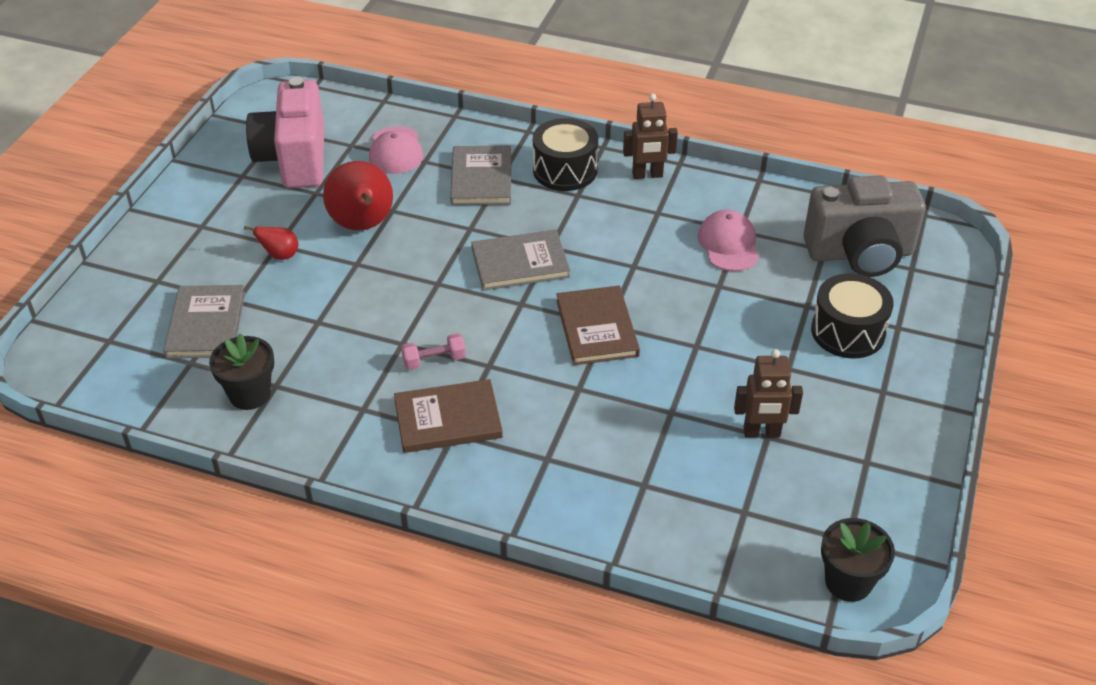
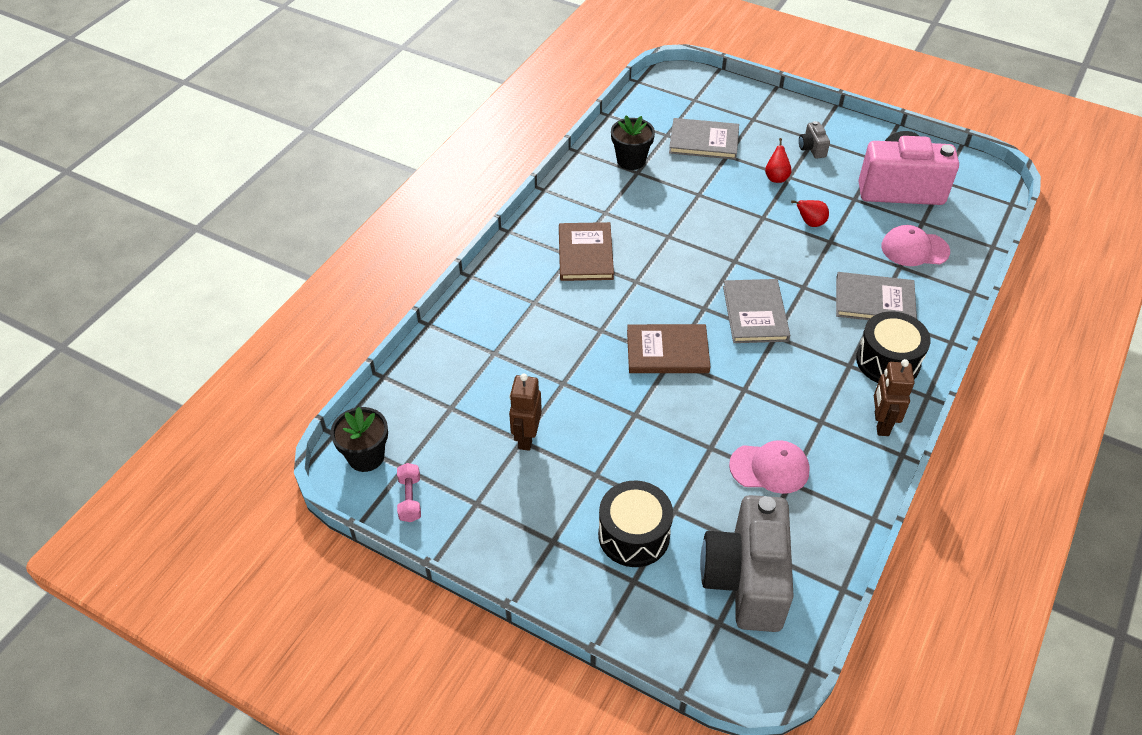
camera: 100 degrees right, 5 degrees up
red pear [323,161,393,230] -> red pear [791,200,829,227], size x0.47
pink dumbbell [401,333,466,370] -> pink dumbbell moved to [397,463,421,522]
none -> grey camera [799,121,830,159]

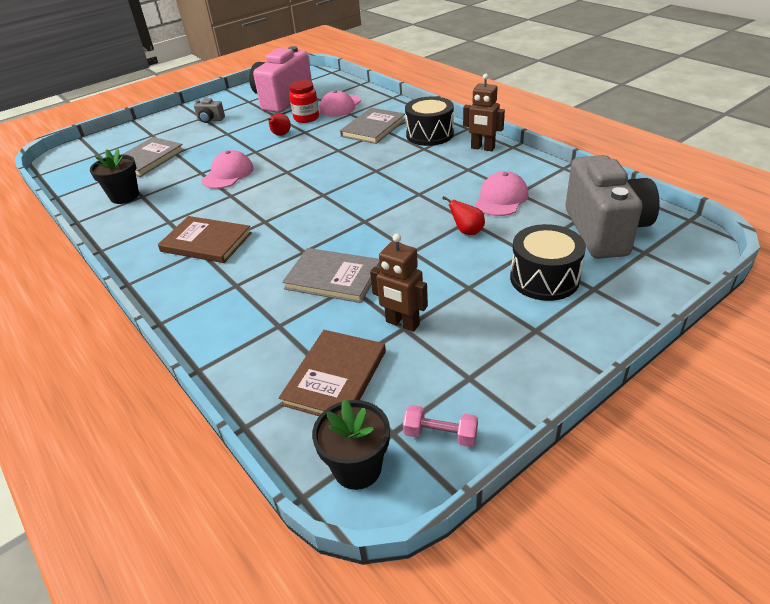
camera: 65 degrees left, 10 degrees down
brown book [627,324,711,373] -> brown book moved to [279,330,386,416]
grey camera [700,495,794,632] -> grey camera turned 120 degrees counterclockwise [565,155,660,259]
grey book [723,279,790,343] -> grey book moved to [282,248,380,303]
red pear [765,138,792,183] -> red pear moved to [442,196,485,235]
none -> pink cap [202,150,254,189]
none -> red jar [289,80,319,123]

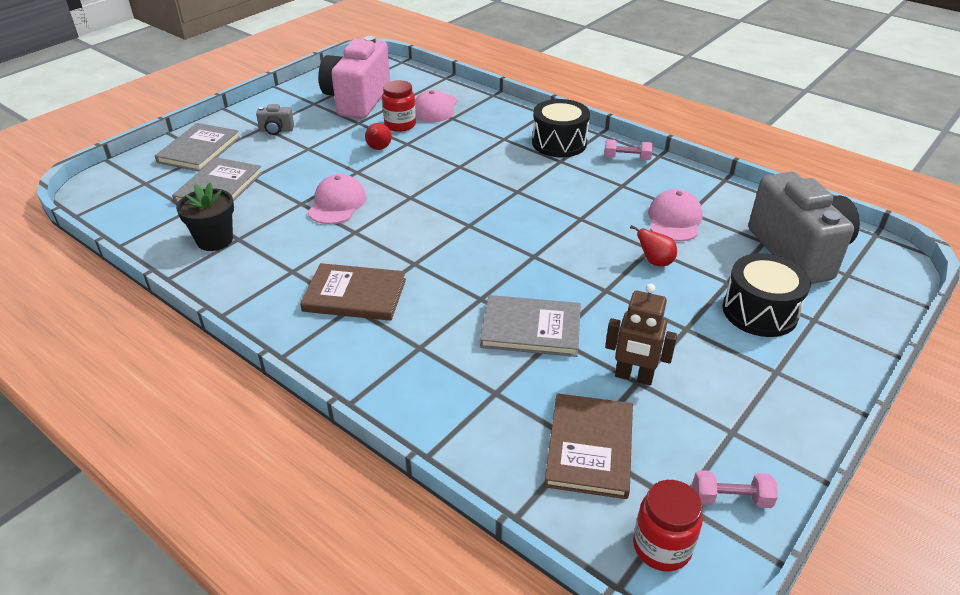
camera: 15 degrees left, 0 degrees up
black flower pot [312,399,390,490] -> red jar [633,480,703,572]
grey book [340,108,406,144] -> grey book moved to [155,123,240,171]
brown robot [463,74,505,151] -> pink dumbbell [604,139,653,160]

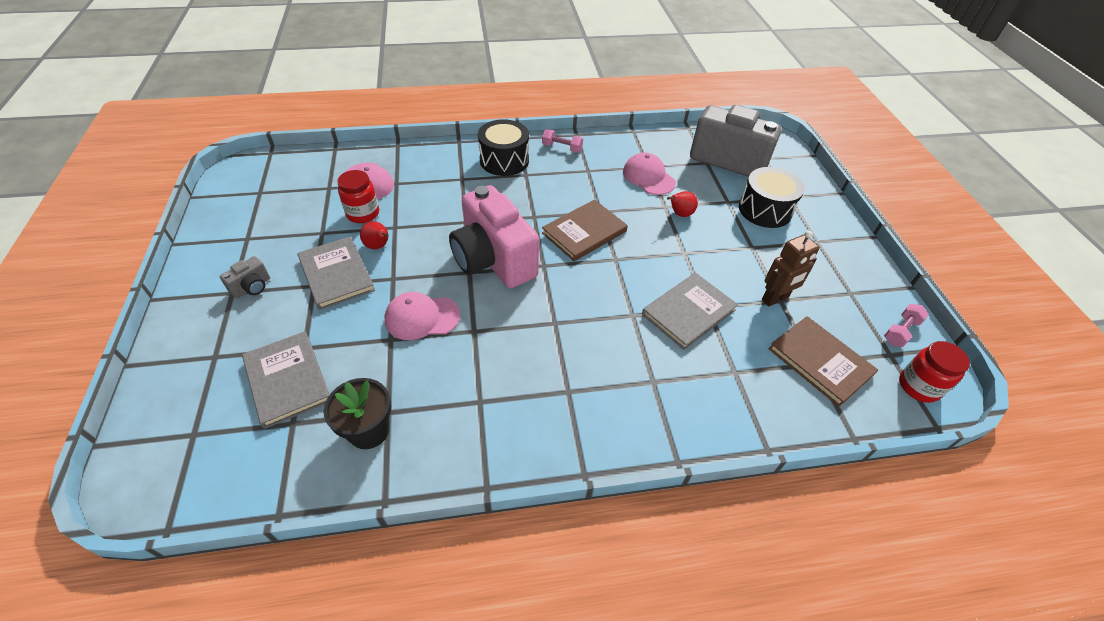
camera: 50 degrees left, 10 degrees up
grey book [155,123,240,171] -> grey book moved to [298,236,375,310]
brown book [300,263,406,321] -> brown book moved to [542,200,628,261]
pink cap [308,174,367,224] -> pink cap turned 60 degrees counterclockwise [384,292,460,340]
pink camera [318,36,390,119] -> pink camera moved to [449,185,539,288]
pink dumbbell [604,139,653,160] -> pink dumbbell turned 60 degrees clockwise [542,129,583,153]

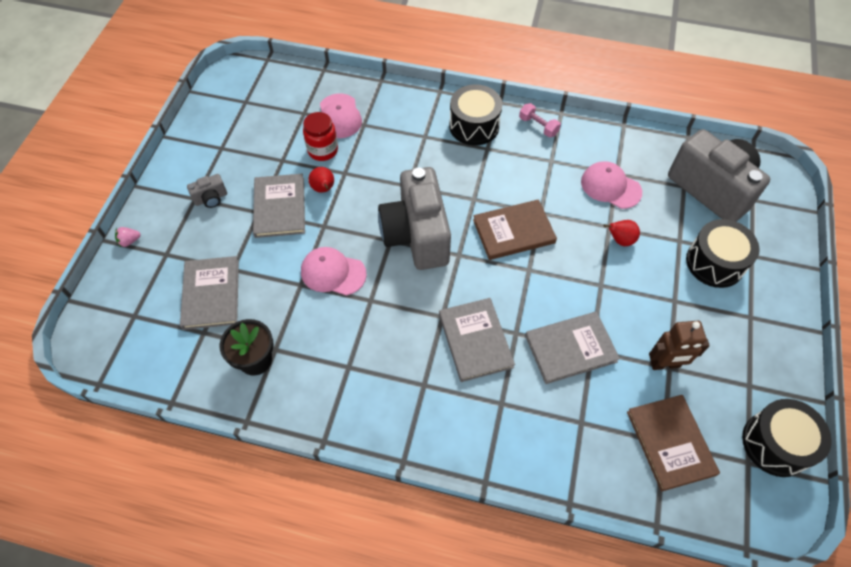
camera: 25 degrees right, 10 degrees up
pink camera [449,185,539,288] -> grey camera [378,167,451,270]
pink cap [623,152,676,195] -> pink cap turned 45 degrees counterclockwise [581,161,642,209]
pink dumbbell [884,304,929,347] -> black drum [742,399,832,477]
red jar [899,341,970,403] -> none
none -> pink strawberry [115,227,141,247]
none -> grey book [439,298,515,382]

